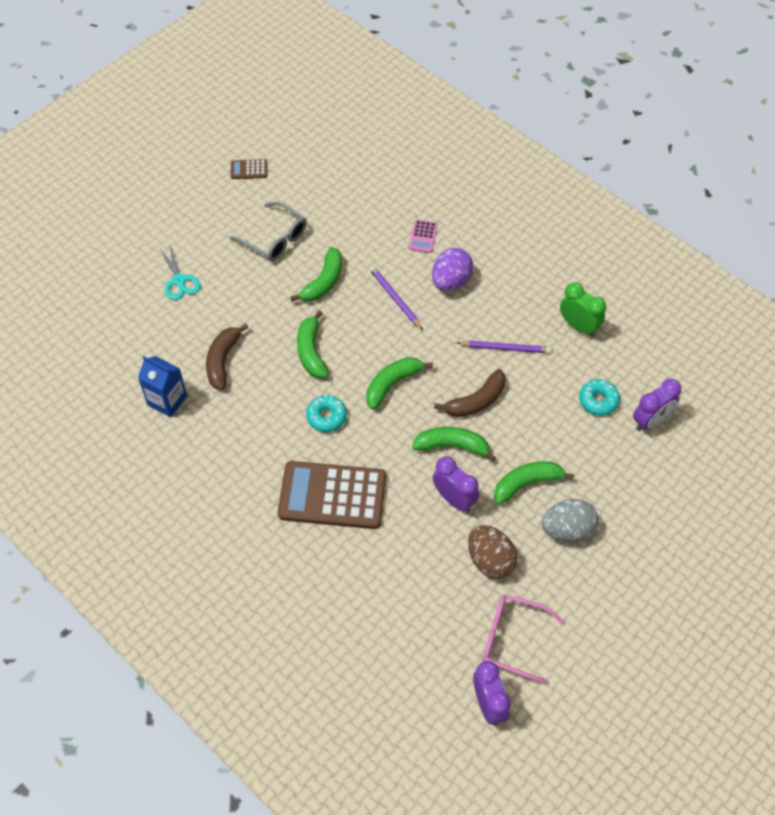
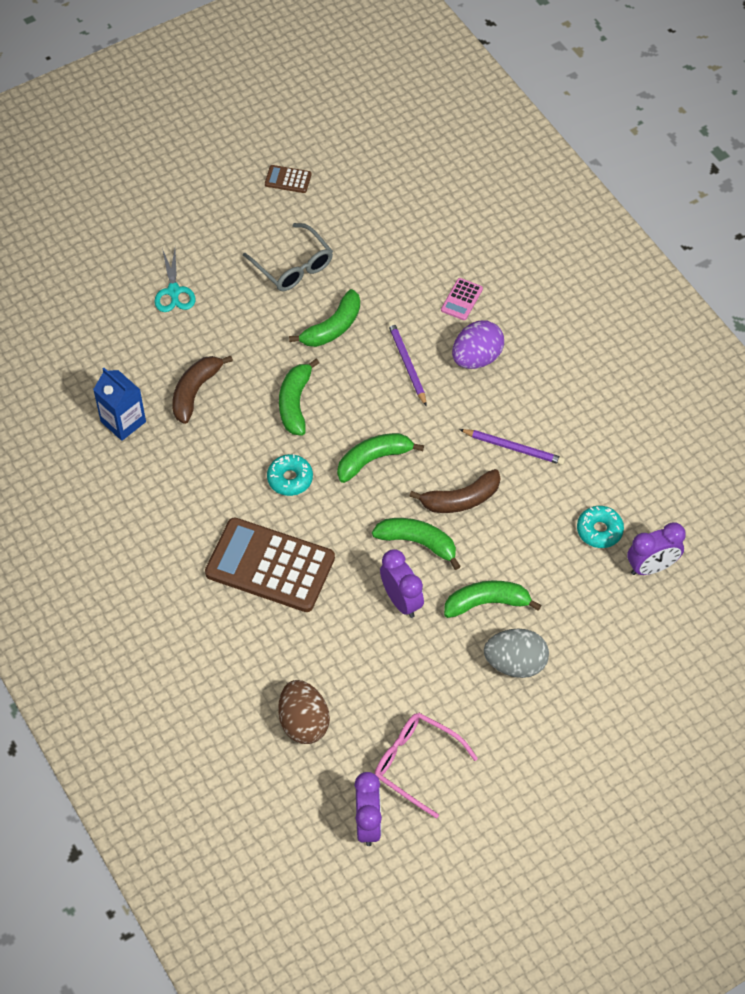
camera: 15 degrees right, 0 degrees up
brown egg [468,525,518,579] -> brown egg moved to [278,680,330,744]
green clock [560,282,606,337] -> none

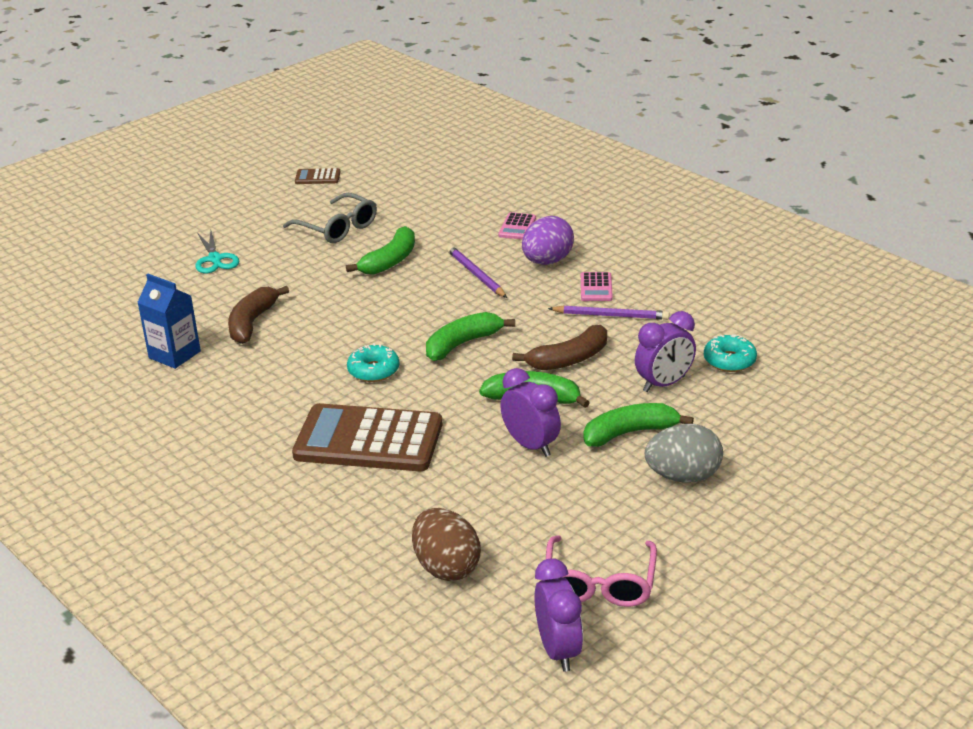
camera: 10 degrees left, 25 degrees down
green banana [279,359,319,436] -> none
pink glasses [374,713,478,819] -> pink glasses turned 105 degrees counterclockwise [546,535,657,607]
purple clock [627,522,686,575] -> purple clock moved to [635,311,696,392]
none -> pink calculator [581,272,613,301]

